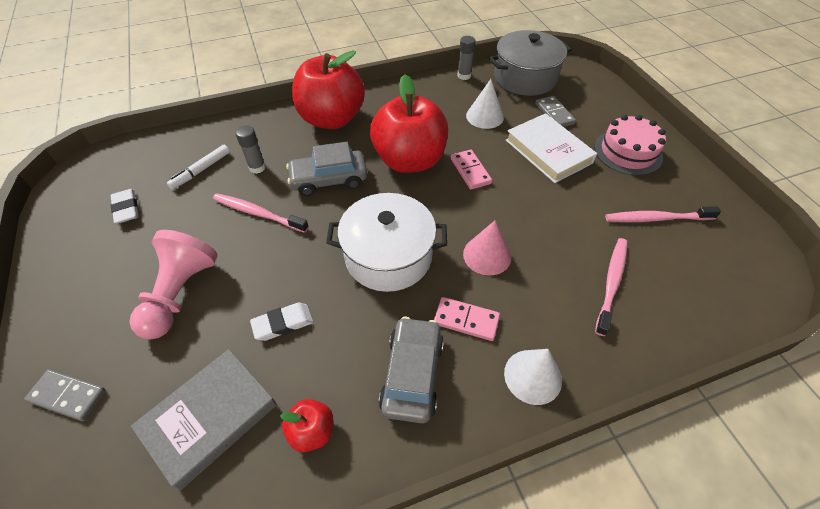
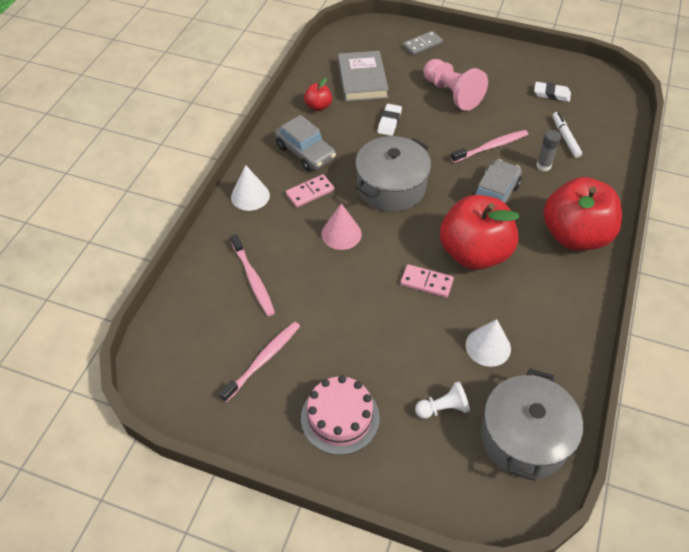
camera: 130 degrees right, 0 degrees up
white pot [326,193,447,292] -> grey pot [355,136,431,212]
grey glue stick [457,36,476,80] -> none
white book [506,113,597,183] -> none
grey domino [535,96,576,127] -> white pawn [415,381,470,419]

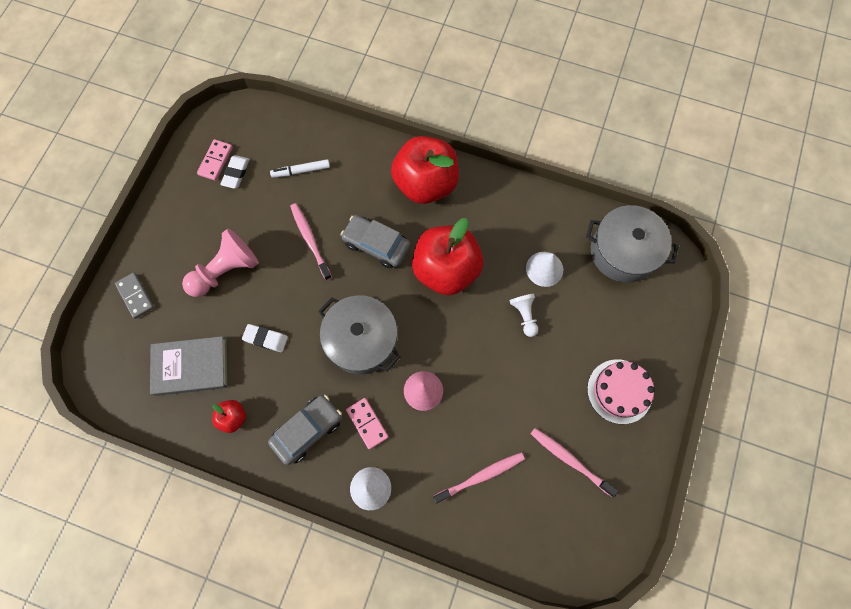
camera: 90 degrees left, 20 degrees up
pink domino [400,264,454,298] -> pink domino moved to [197,139,233,181]
white pawn [415,381,470,419] -> white pawn moved to [509,294,538,337]
grey glue stick [536,130,561,171] -> none

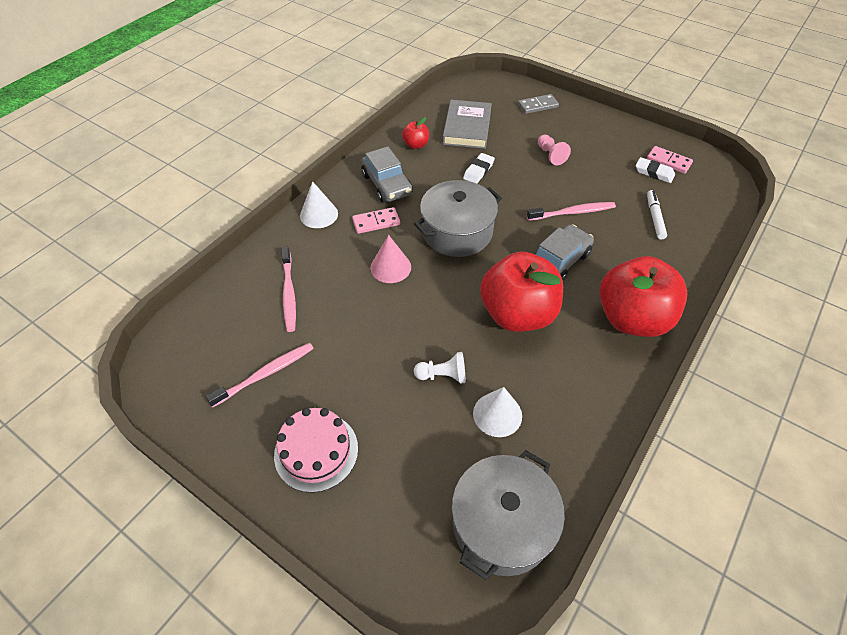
camera: 105 degrees right, 20 degrees down
pink pawn [182,229,259,297] -> pink pawn [538,134,571,165], size x0.56

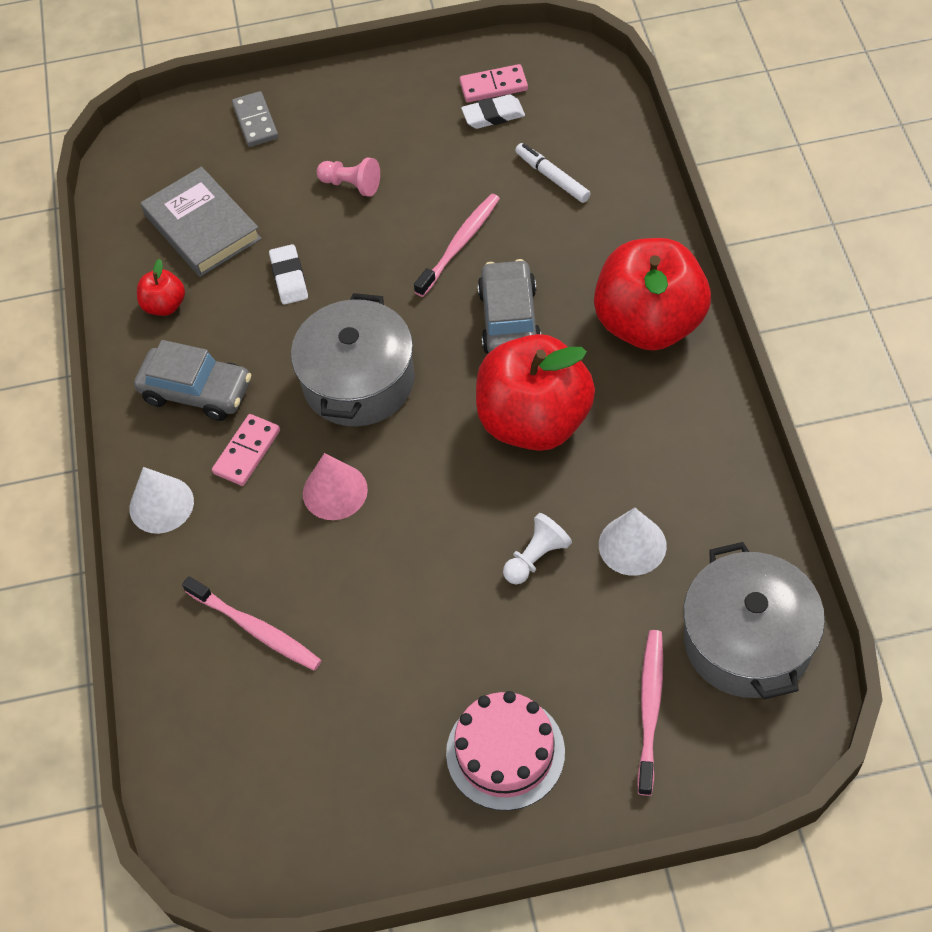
camera: 40 degrees left, 5 degrees up
pink toothbrush [206,343,314,408] -> pink toothbrush moved to [637,630,663,796]
grey domino [518,94,559,114] -> grey domino turned 45 degrees counterclockwise [232,91,278,147]

